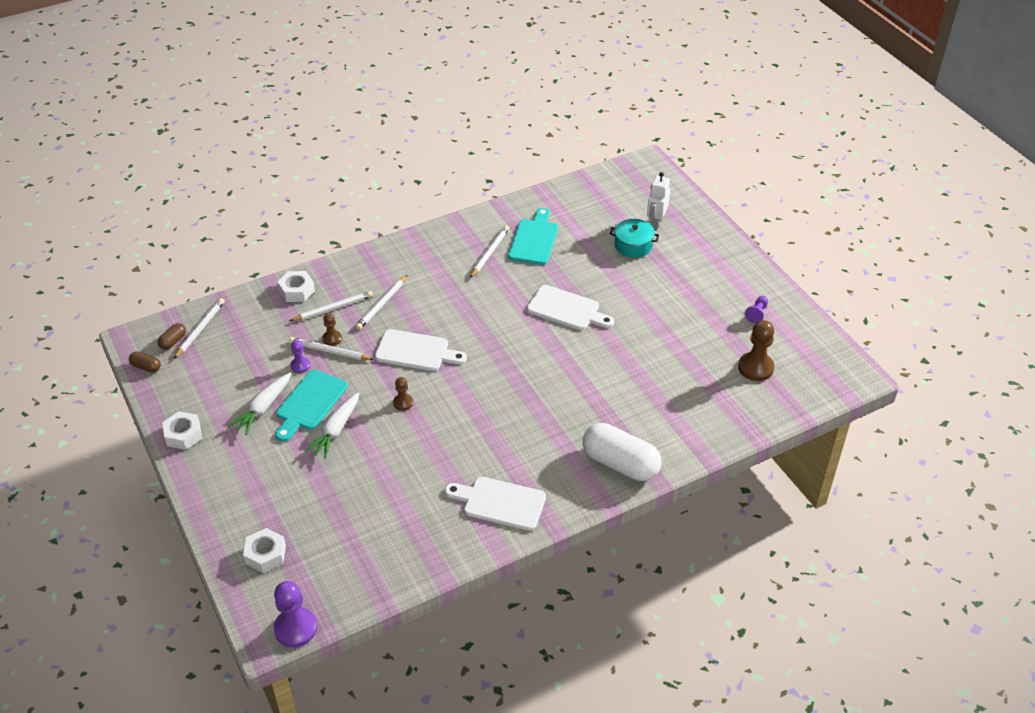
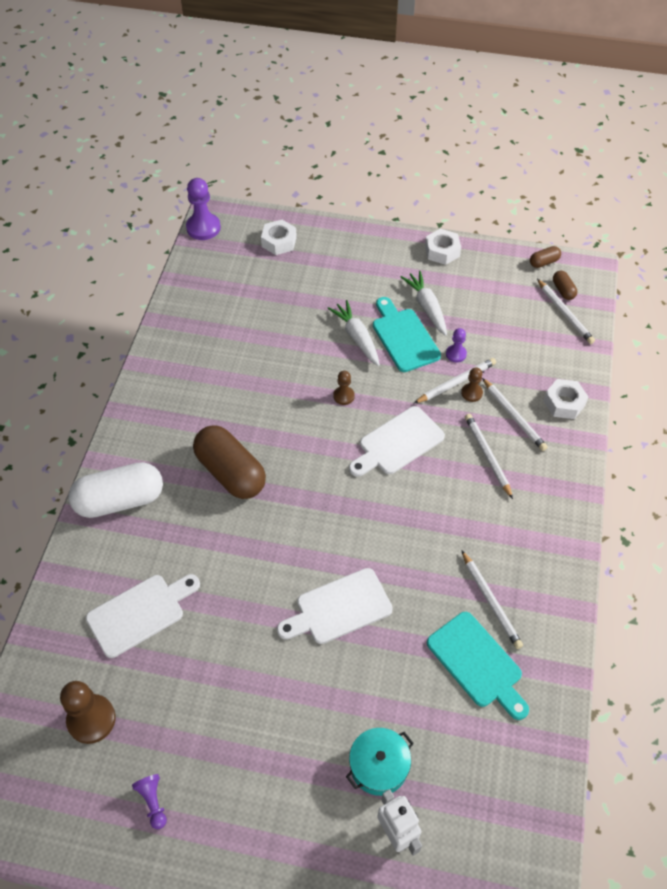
camera: 130 degrees right, 10 degrees up
white pencil [290,291,373,321] -> white pencil turned 45 degrees counterclockwise [482,378,548,451]
white cutting board [445,477,546,531] -> white cutting board moved to [86,574,200,658]
none -> brown capsule [193,425,266,499]

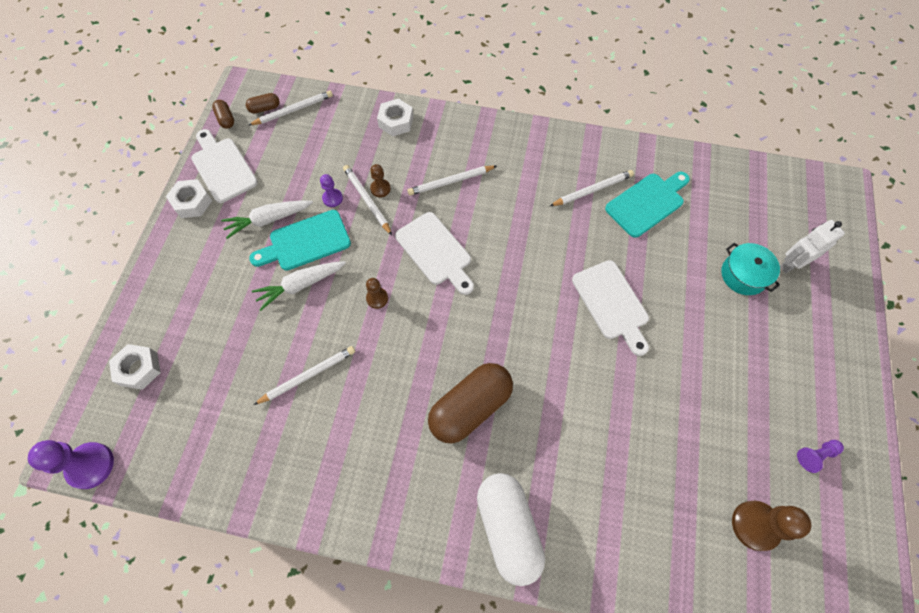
camera: 90 degrees left, 10 degrees up
white cutting board [86,574,200,658] -> white cutting board moved to [191,129,258,203]
white pencil [482,378,548,451] -> white pencil moved to [254,346,355,405]

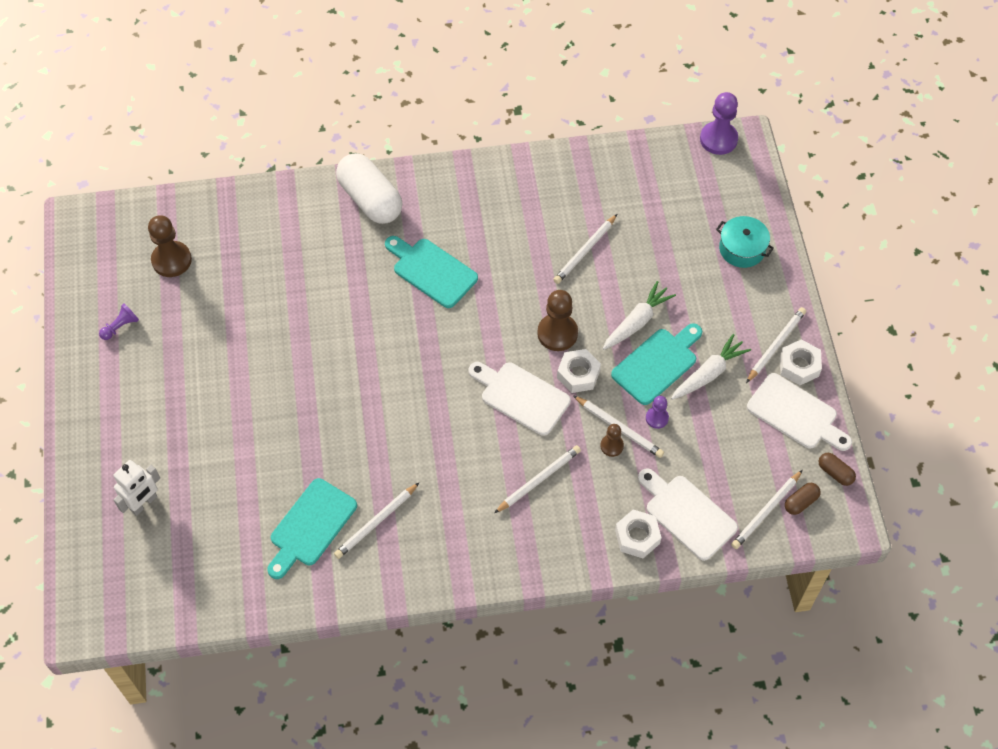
camera: 160 degrees right, 5 degrees down
white nut [109,344,161,390] -> white nut moved to [557,349,601,393]
brown pawn [366,278,388,309] -> brown pawn [537,290,578,351], size x1.82
brown capsule [428,363,513,443] -> turquoise cutting board [385,236,478,308]
white cutting board [572,260,649,356] -> white cutting board moved to [638,468,738,561]
turquoise pot [721,243,780,295] -> turquoise pot moved to [716,216,774,268]
none -> white pencil [746,307,806,383]

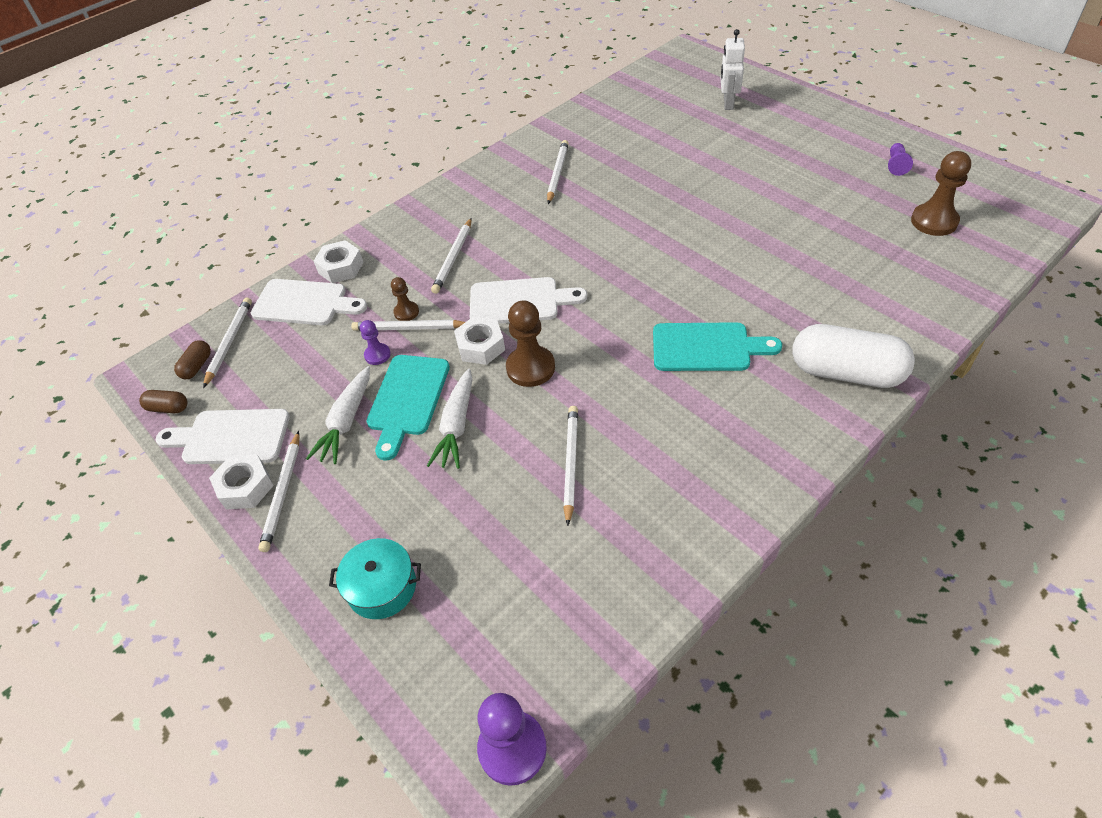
camera: 150 degrees right, 10 degrees down
turquoise cutting board [267,478,357,579] -> none

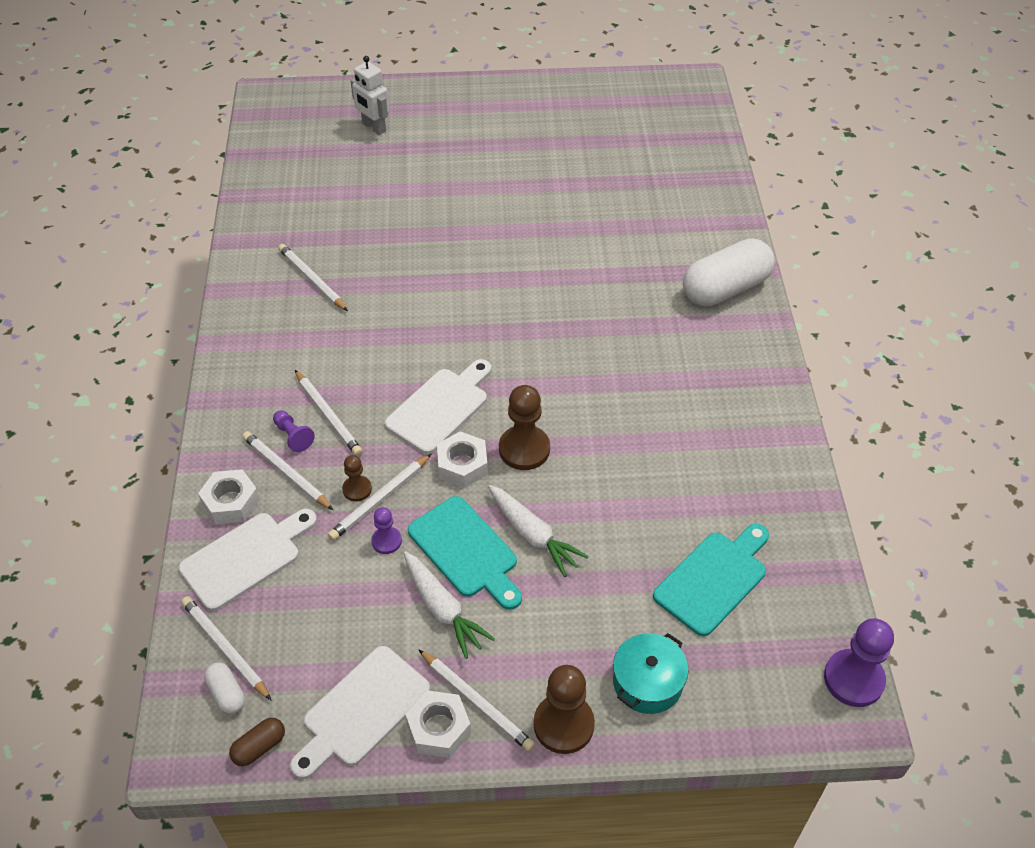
camera: 55 degrees left, 0 degrees up
brown capsule [174,340,211,379] -> white capsule [204,662,245,714]
white pencil [563,406,578,526] -> white pencil moved to [242,431,333,510]
turquoise cutting board [653,322,782,371] -> turquoise cutting board moved to [653,523,769,636]
purple pawn [888,143,913,176] -> purple pawn moved to [273,410,315,452]
brown pawn [911,151,971,236] -> brown pawn moved to [534,665,595,754]

